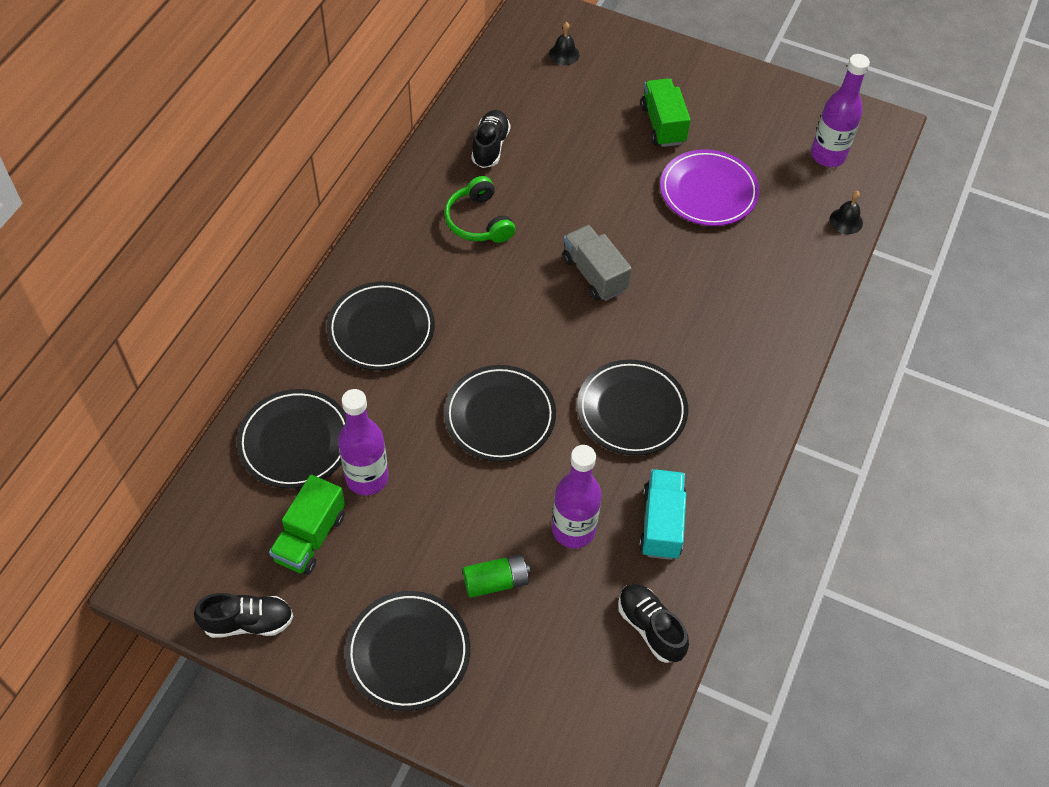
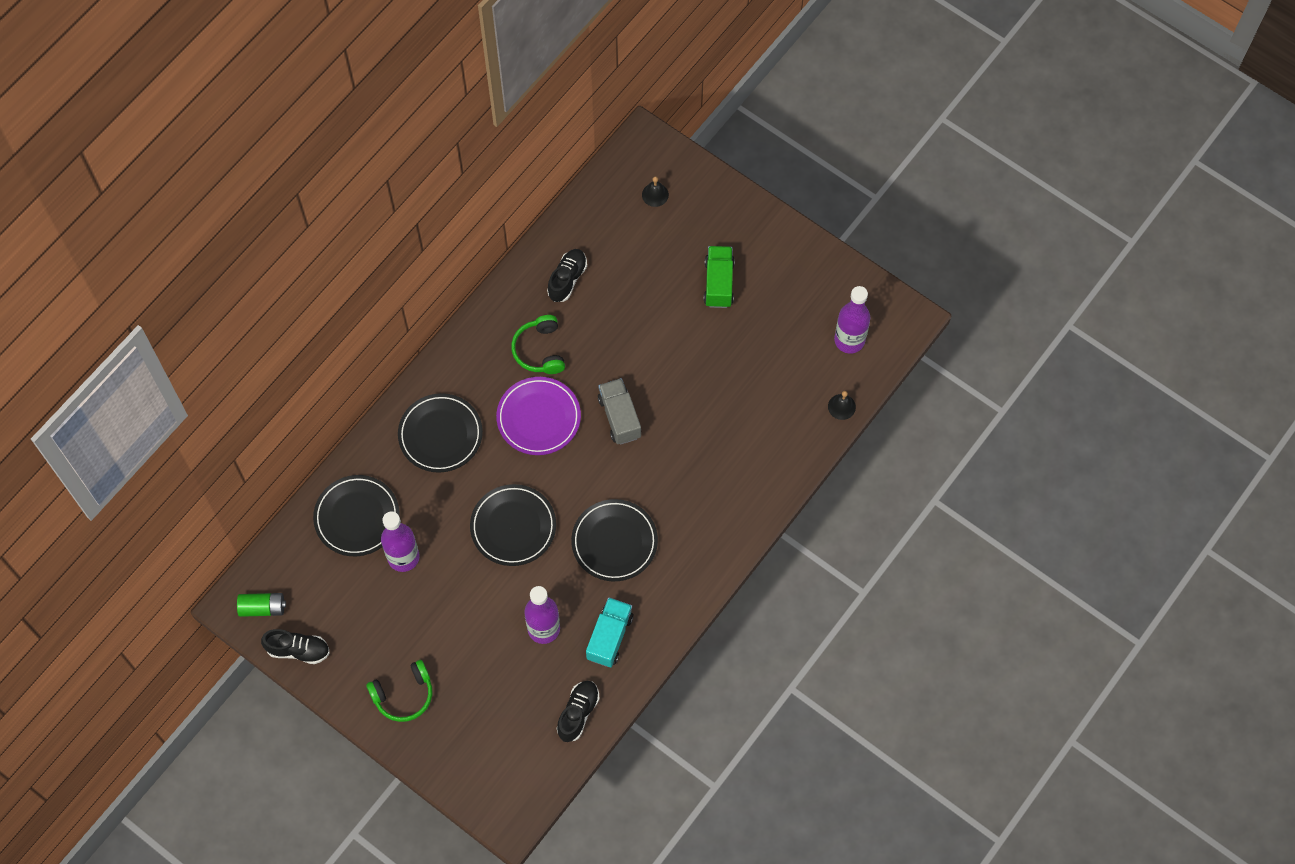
camera: 15 degrees right, 10 degrees up
green truck [269,475,345,575] -> none
black plate [345,591,470,711] -> green headphones [366,660,432,722]
green battery [463,554,530,598] -> green battery moved to [237,593,286,617]
black shoe [618,584,689,663] -> black shoe turned 45 degrees clockwise [557,681,600,742]
purple plate [660,149,759,226] -> purple plate moved to [496,377,581,455]

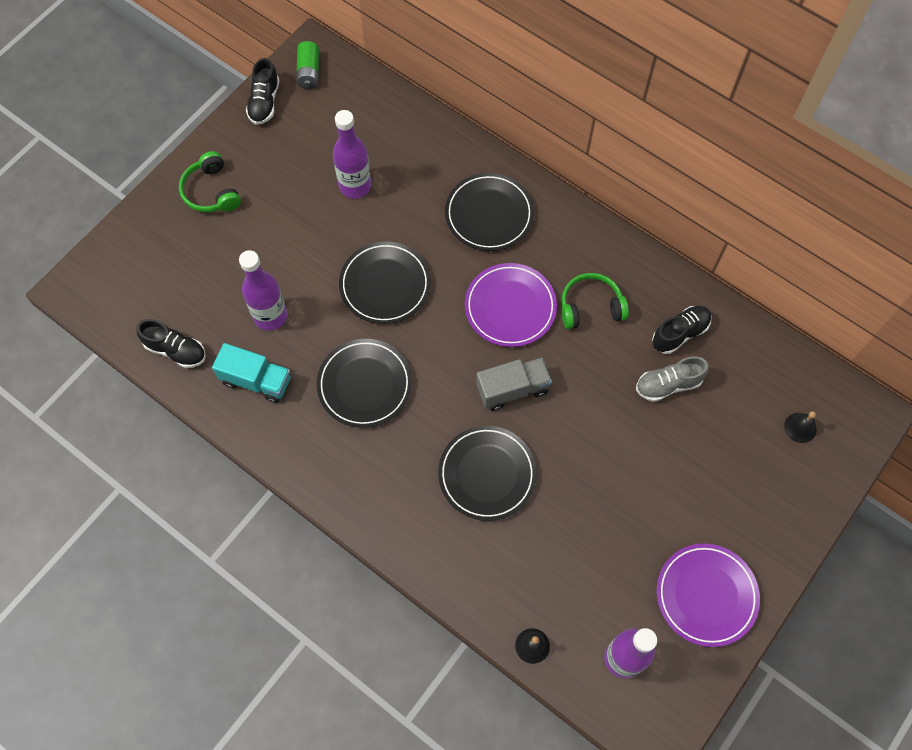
camera: 90 degrees right, 0 degrees up
black plate [313,475,400,556] -> black plate moved to [438,426,537,521]
black shoe [547,249,587,302] -> black shoe turned 60 degrees counterclockwise [652,306,712,354]
green truck [704,246,735,308] -> none
none -> grey shoe [636,356,709,402]
none -> purple plate [657,543,760,647]

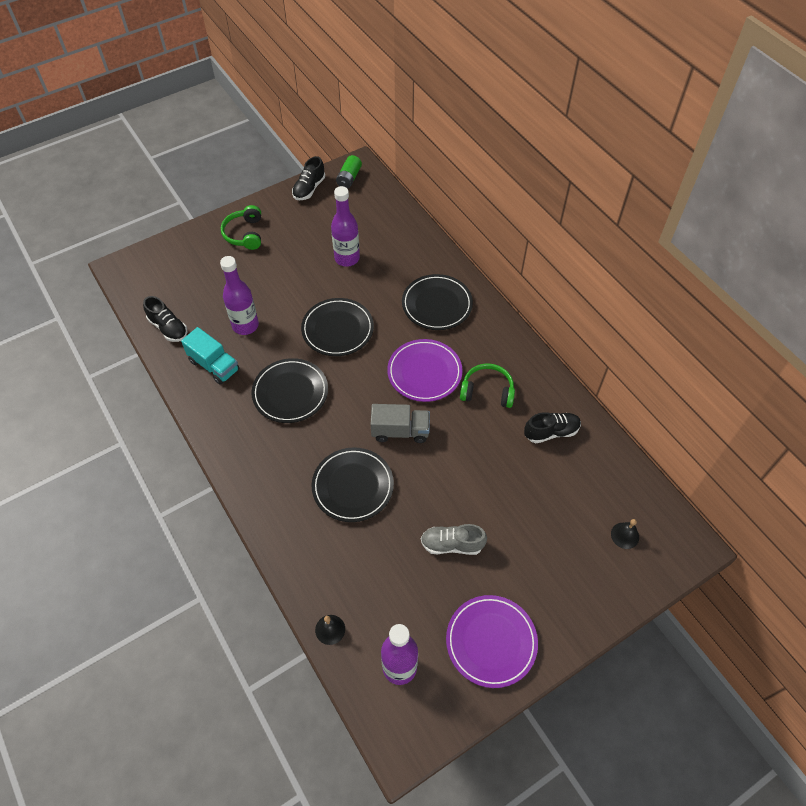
camera: 20 degrees right, 10 degrees down
grey shoe [636,356,709,402] -> grey shoe moved to [421,524,487,555]

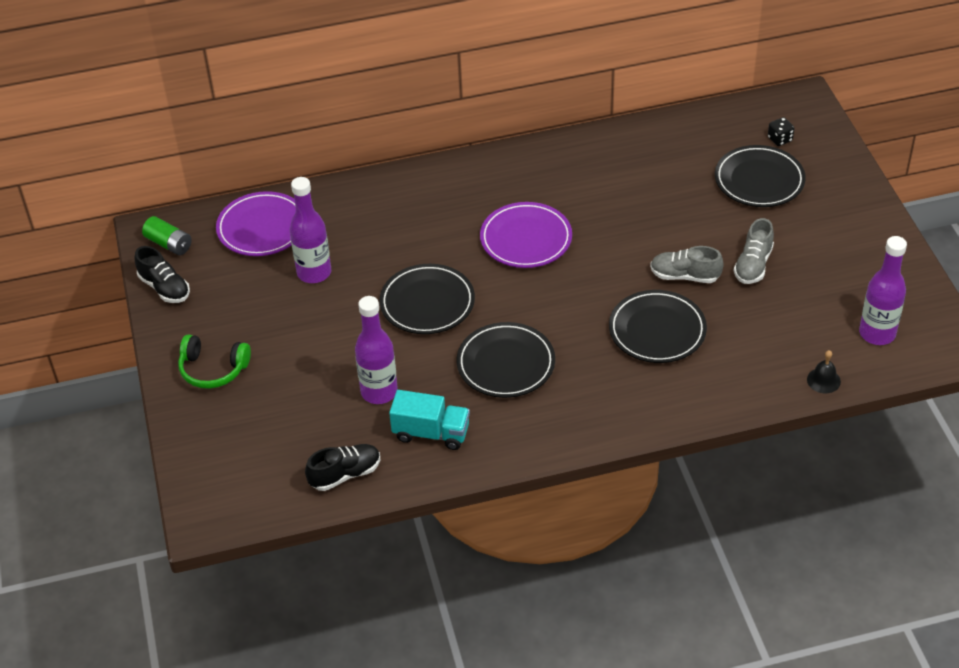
camera: 70 degrees left, 10 degrees down
turquoise truck [181,327,239,385] -> turquoise truck turned 45 degrees clockwise [389,390,470,450]
grey truck [371,404,430,443] -> none
black plate [402,274,473,330] -> black plate moved to [715,145,806,207]
purple plate [446,595,538,688] -> purple plate moved to [216,191,296,256]
green headphones [460,363,515,408] -> none
black shoe [524,412,581,443] -> none
black bell [611,519,639,549] -> black dice [768,117,795,146]
none -> grey shoe [650,246,724,283]

